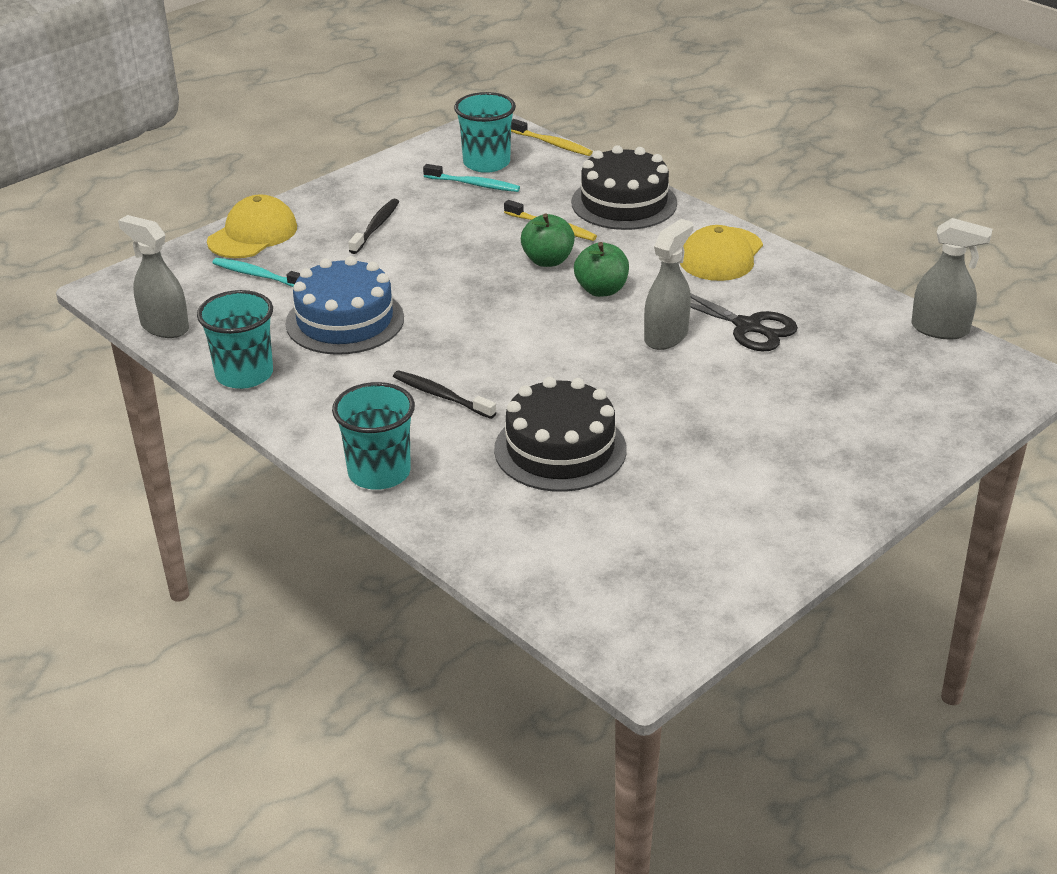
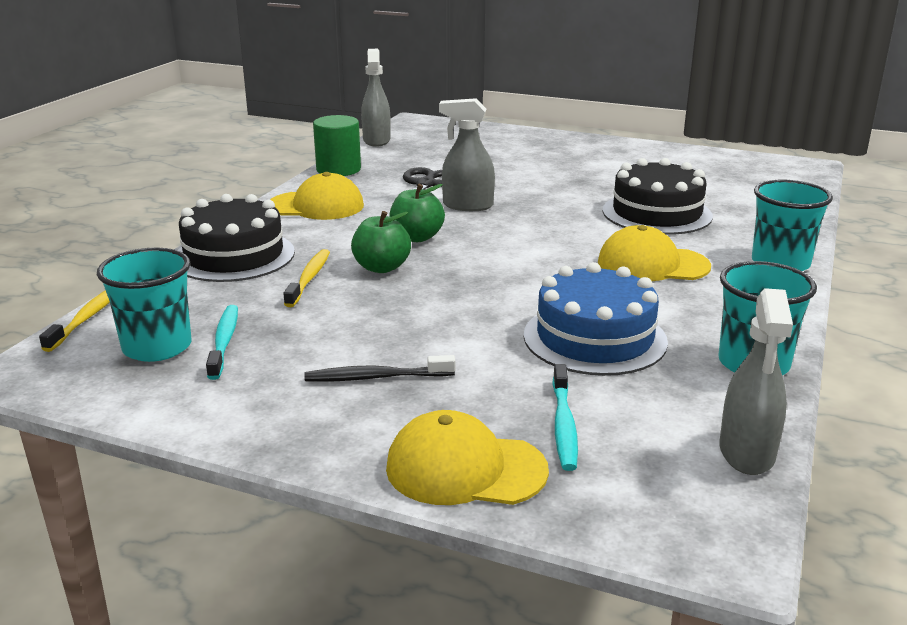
camera: 115 degrees left, 10 degrees down
black toothbrush [393,370,497,419] -> yellow cap [598,225,711,281]
none -> green cylinder [313,115,361,176]

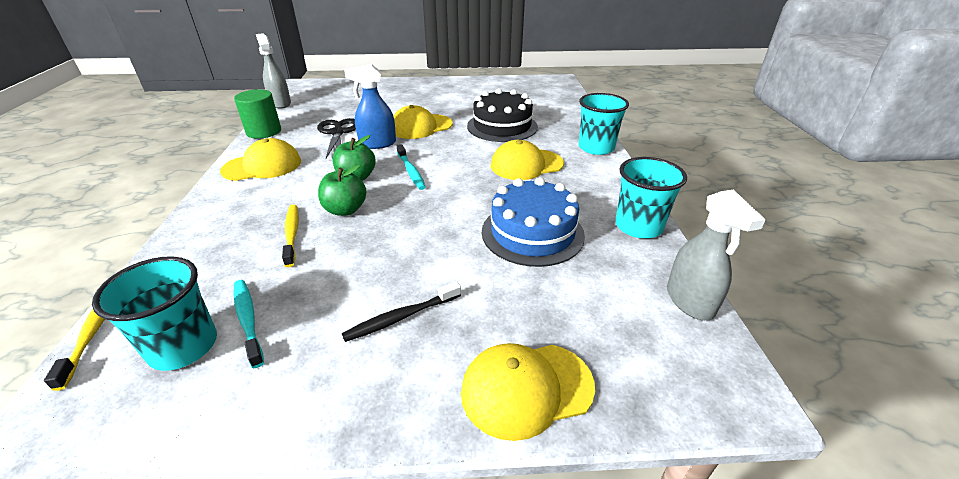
camera: 25 degrees left, 10 degrees up
black cake [177,194,295,282] -> none
grey spray bottle [439,98,495,211] -> blue spray bottle [344,64,396,149]
turquoise toothbrush [552,364,578,471] -> turquoise toothbrush moved to [397,144,426,190]
none -> yellow cap [394,105,453,139]

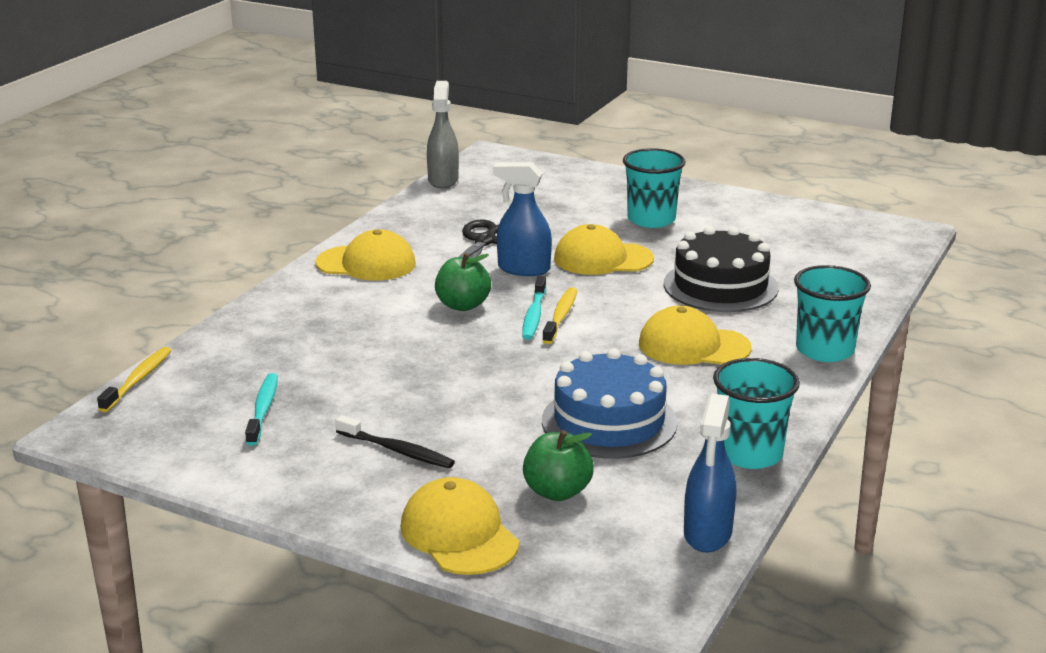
camera: 30 degrees right, 10 degrees down
turquoise cup [92,256,217,371] -> turquoise cup moved to [623,148,686,228]
green cylinder [234,89,281,139] -> none
yellow toothbrush [282,205,299,267] -> yellow toothbrush moved to [542,287,577,344]
green apple [318,165,366,216] -> green apple moved to [523,430,594,501]
black toothbrush [342,281,461,342] -> black toothbrush turned 150 degrees counterclockwise [336,415,455,468]
yellow cap [461,343,595,441] -> yellow cap turned 45 degrees clockwise [401,477,519,575]
grey spray bottle [667,190,766,320] -> blue spray bottle [684,394,736,552]

